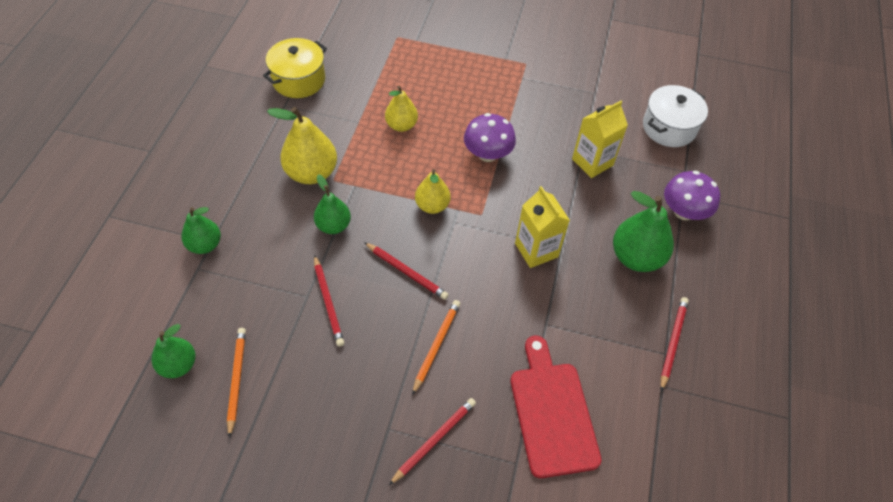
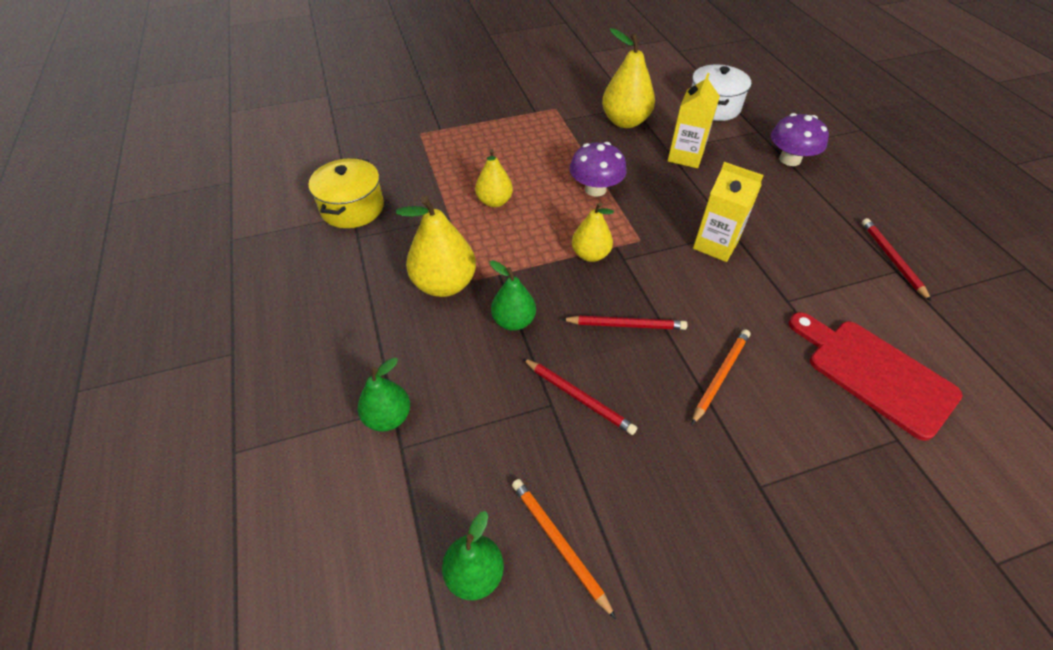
camera: 30 degrees left, 5 degrees down
red pencil [389,398,476,485] -> none
orange pencil [412,300,460,395] -> orange pencil turned 45 degrees clockwise [692,329,750,425]
green pear [613,191,674,272] -> none
none -> yellow pear [602,28,655,128]

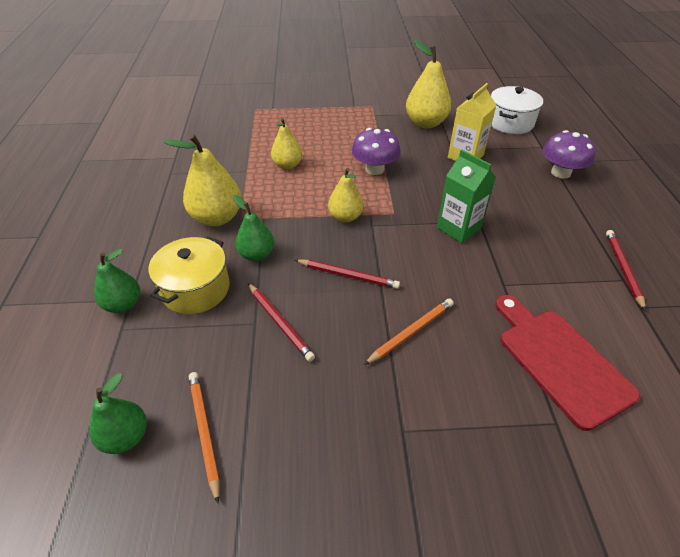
camera: 15 degrees right, 5 degrees down
yellow pot [308,158,384,228] -> yellow pot moved to [148,236,230,314]
yellow carton [693,162,764,262] -> green carton [437,150,496,243]

